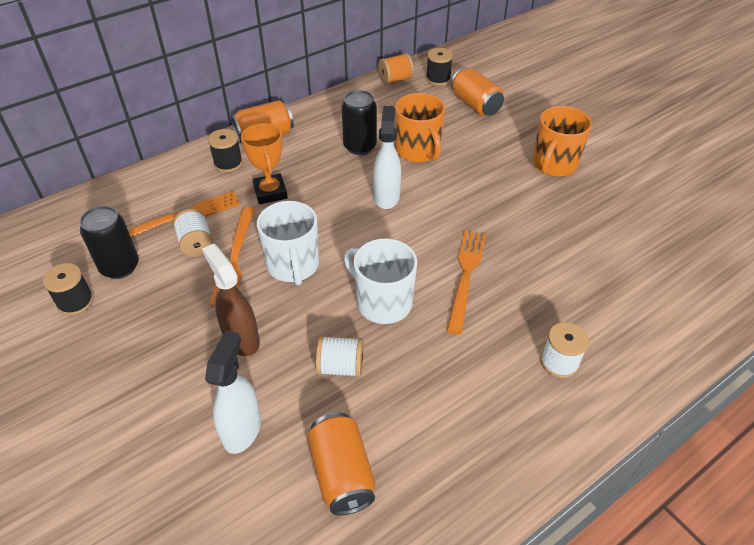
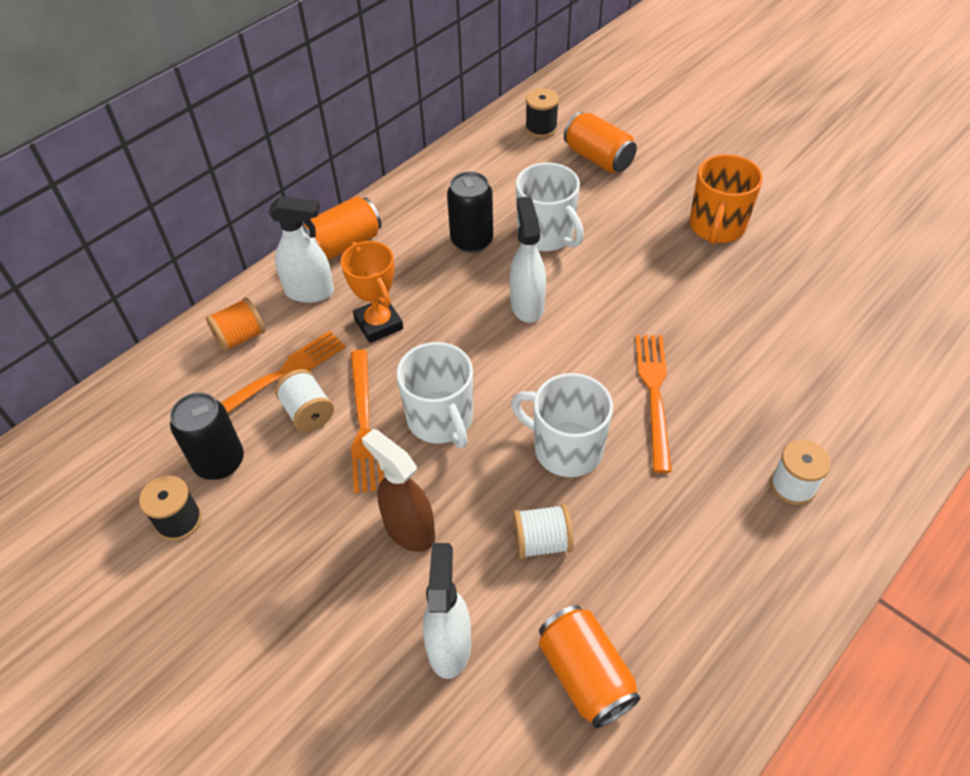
camera: 10 degrees left, 5 degrees up
black spool [208,129,243,172] -> white spray bottle [268,196,334,303]
orange spool [378,53,414,84] -> orange spool moved to [206,297,265,352]
orange mug [395,93,445,162] -> white mug [516,162,584,251]

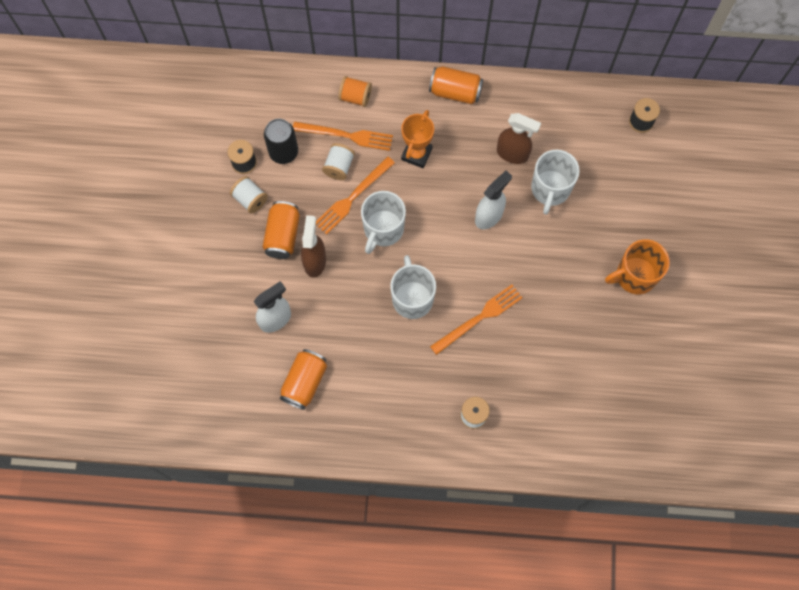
camera: 50 degrees right, 20 degrees up
white spray bottle [268,196,334,303] -> none
black can [447,171,493,253] -> brown spray bottle [497,113,541,164]
white spool [513,504,574,559] -> white spool moved to [230,176,268,214]
orange can [564,112,637,173] -> orange can moved to [263,201,300,259]

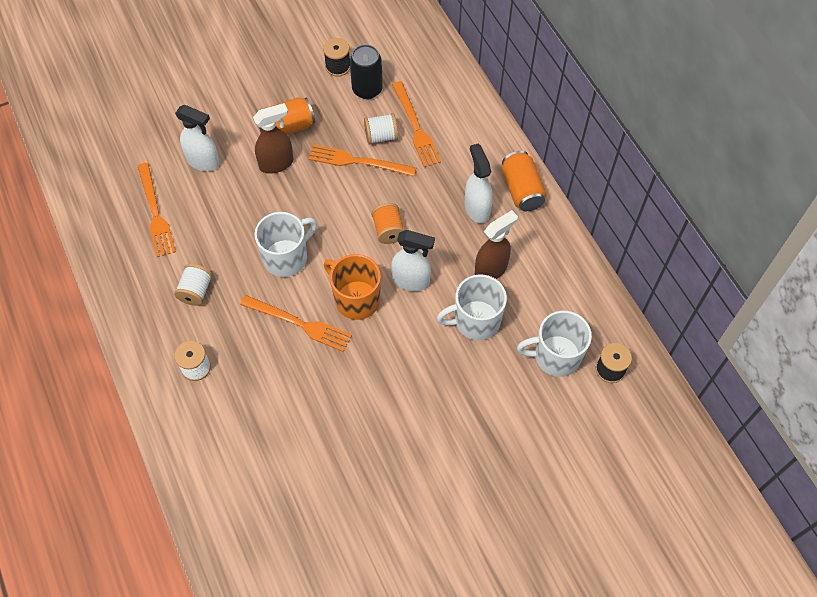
camera: 60 degrees right, 10 degrees down
white spool [230,176,268,214] -> white spool moved to [174,264,213,306]
orange can [280,349,327,410] -> orange fork [138,163,176,257]
orange spool [338,76,372,107] -> orange spool moved to [371,203,405,244]
white mug [361,191,406,254] -> white mug moved to [517,311,592,377]
orange trophy [401,110,434,168] -> none
brown spray bottle [497,113,541,164] -> brown spray bottle turned 120 degrees counterclockwise [475,210,518,279]
orange mug [605,239,670,294] -> orange mug moved to [324,254,381,320]
none -> white spray bottle [464,143,493,223]

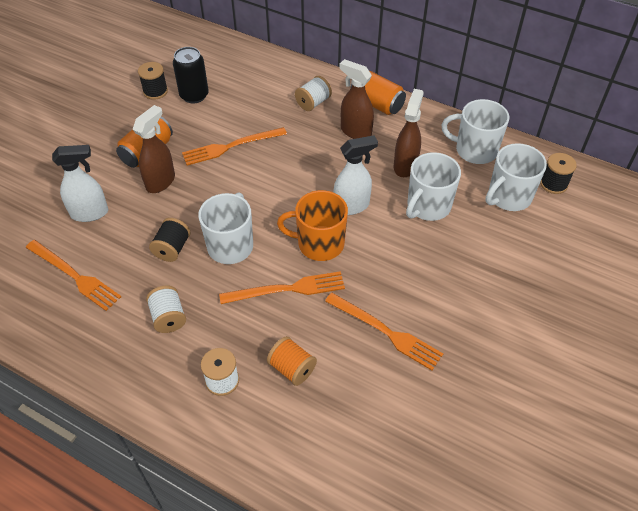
camera: 35 degrees left, 10 degrees down
white spool [364,113,398,145] -> white spool moved to [295,76,332,111]
orange spool [371,203,405,244] -> orange spool moved to [267,336,317,386]
orange fork [392,81,441,167] -> orange fork moved to [325,293,443,370]
white spray bottle [464,143,493,223] -> brown spray bottle [339,59,374,139]
none -> black spool [149,218,191,262]
none -> white mug [442,99,509,164]

